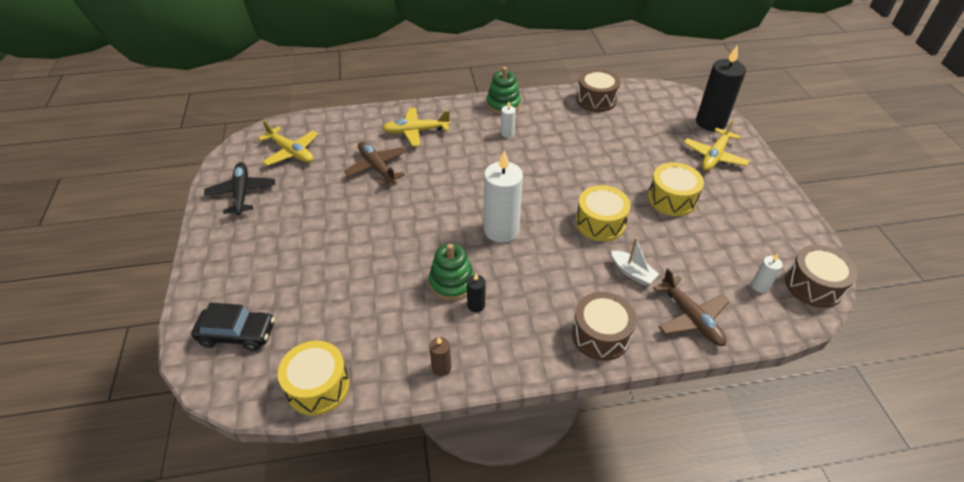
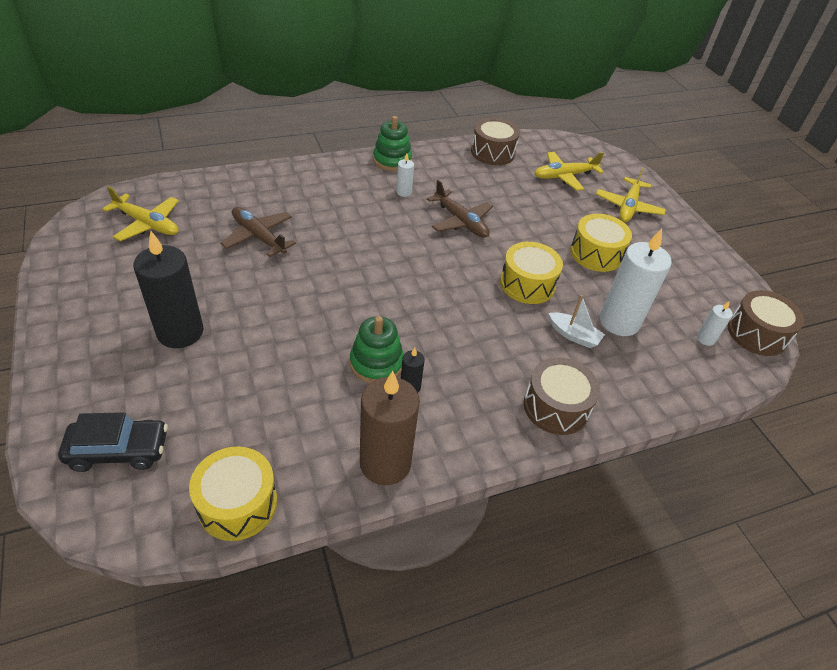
camera: 15 degrees left, 0 degrees up
black plane [204,162,275,215] -> none
yellow plane [382,108,450,147] -> yellow plane moved to [534,152,604,191]
brown candle [429,337,451,376] -> brown candle [360,371,420,486], size x2.21
white candle [484,150,523,243] -> white candle moved to [600,229,672,336]
brown plane [653,268,729,346] -> brown plane moved to [427,180,493,238]
black candle [696,45,746,131] -> black candle moved to [133,231,203,348]

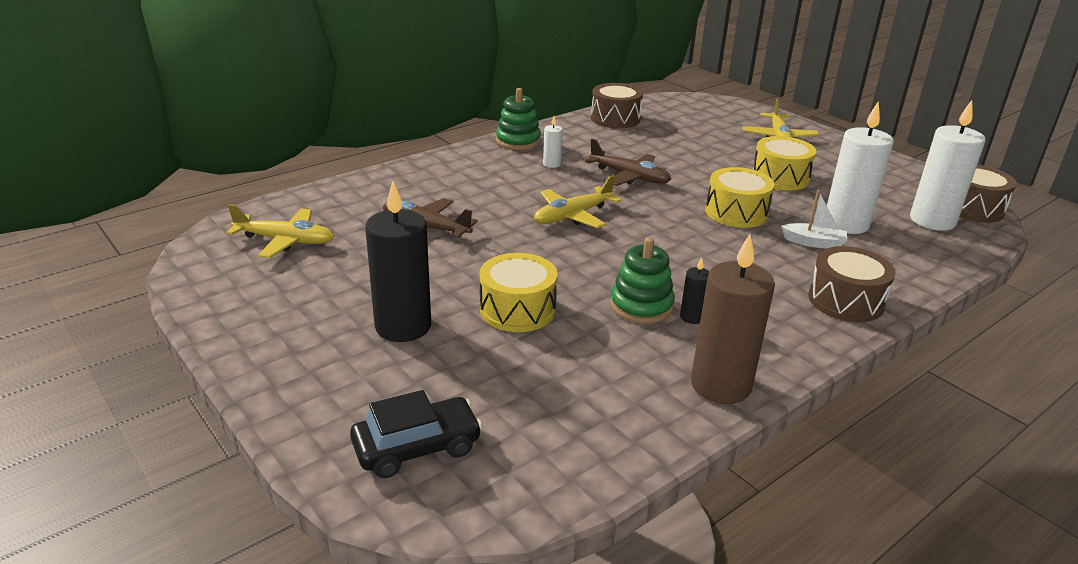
camera: 15 degrees left, 15 degrees down
yellow drum [189,447,277,541] -> yellow drum moved to [480,253,558,332]
yellow plane [534,152,604,191] -> yellow plane moved to [534,175,622,228]
white candle [697,301,733,346] -> white candle [910,100,986,231], size x2.21

